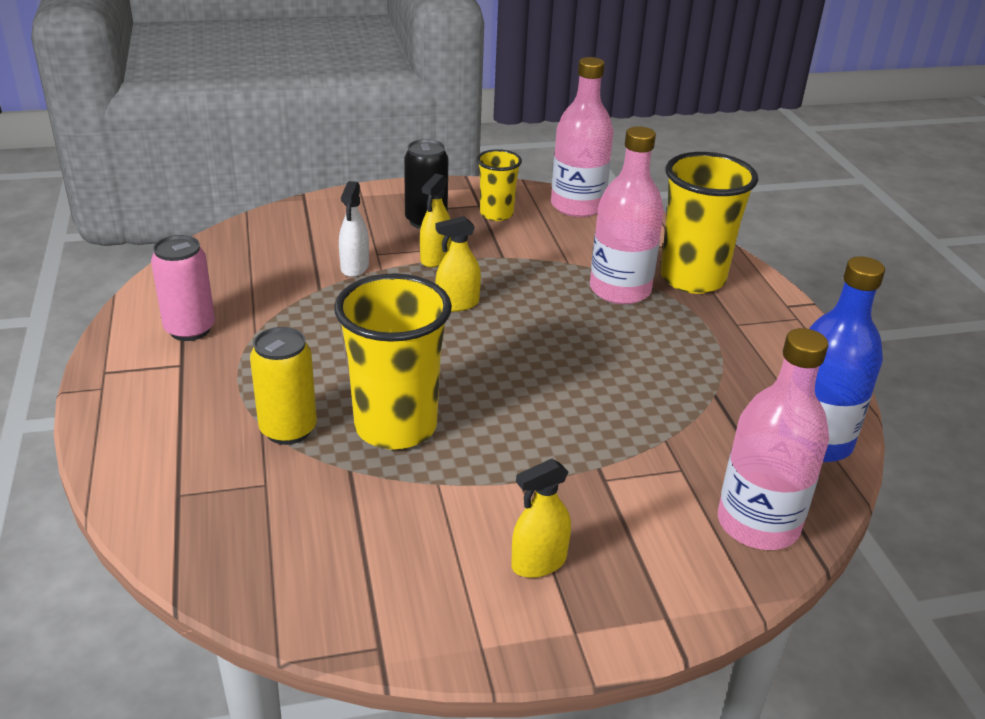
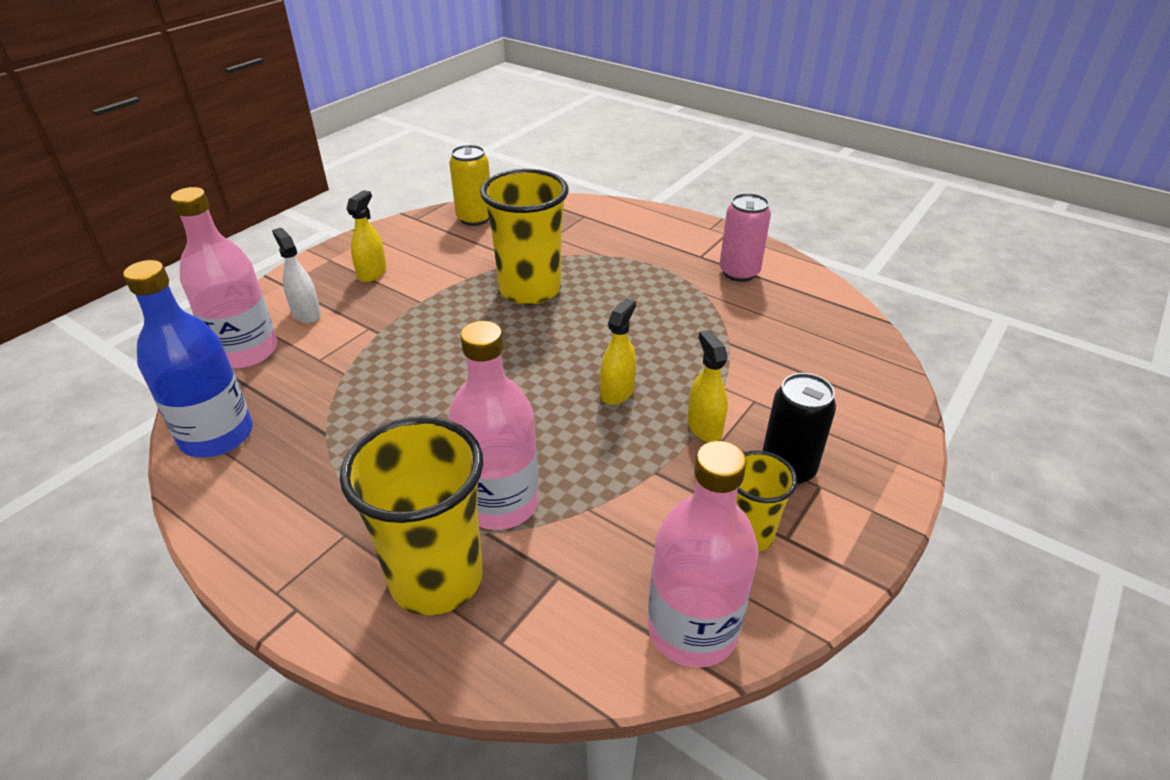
camera: 140 degrees right, 5 degrees up
yellow can [250,327,317,445] -> yellow can moved to [449,145,490,226]
white spray bottle [339,181,369,277] -> white spray bottle moved to [272,228,321,323]

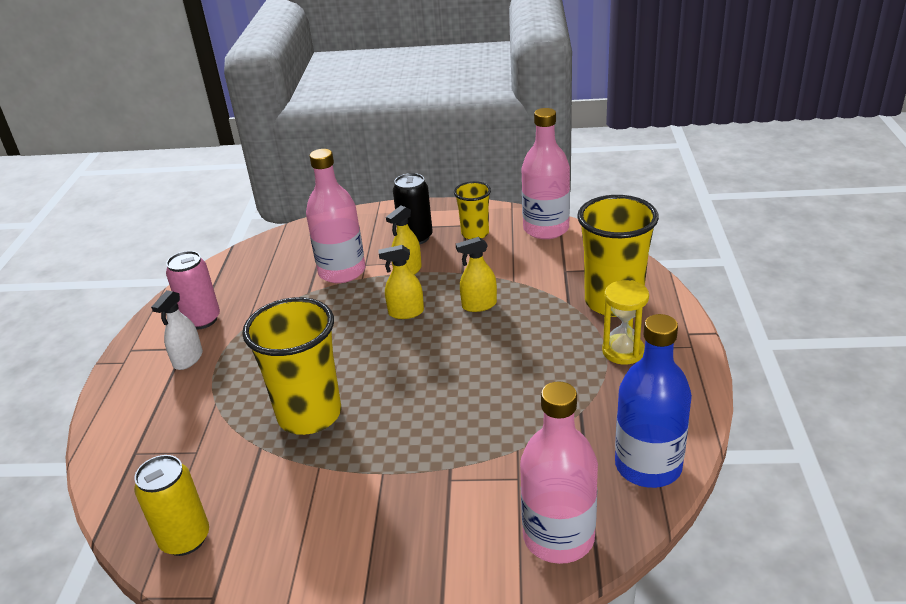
camera: 120 degrees left, 5 degrees down
white spray bottle [272,228,321,323] -> white spray bottle moved to [151,290,203,370]
yellow spray bottle [346,190,386,282] -> yellow spray bottle moved to [456,237,497,312]
pink bottle [448,321,539,530] -> pink bottle moved to [306,149,366,283]
none -> yellow hourglass [602,280,649,365]

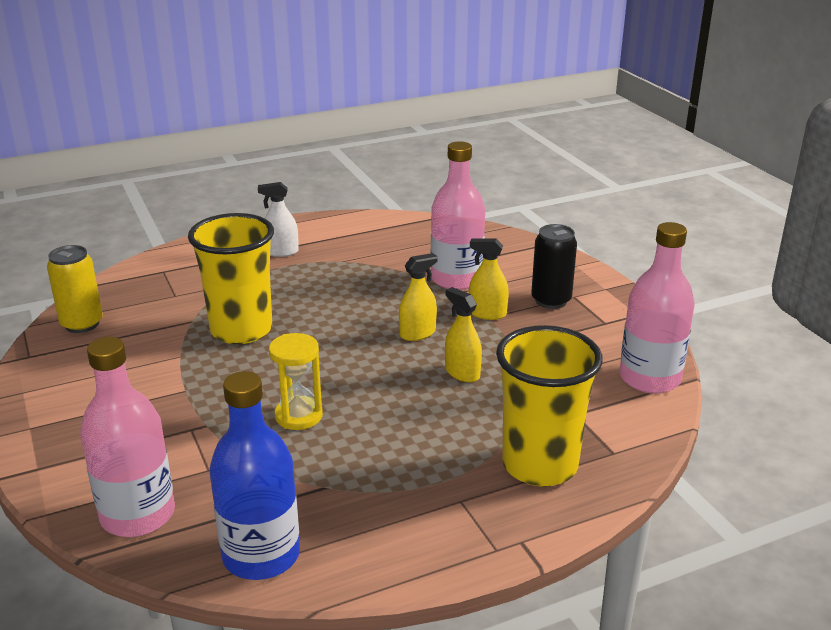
camera: 60 degrees right, 5 degrees down
pink can [166,251,220,329] -> none
yellow spray bottle [379,245,424,319] -> yellow spray bottle turned 90 degrees clockwise [399,253,438,341]
yellow cup [454,181,491,239] -> none
yellow hourglass [602,280,649,365] -> yellow hourglass moved to [269,333,323,430]

